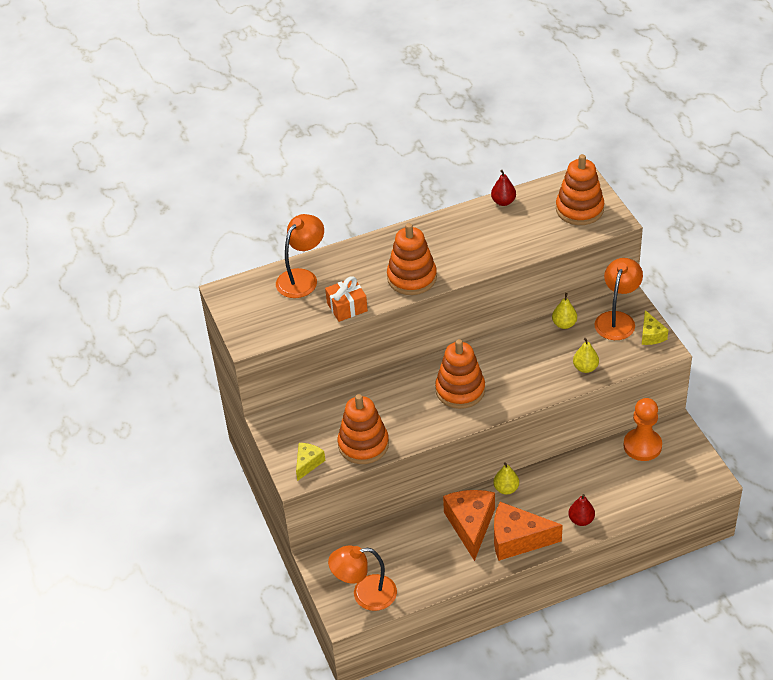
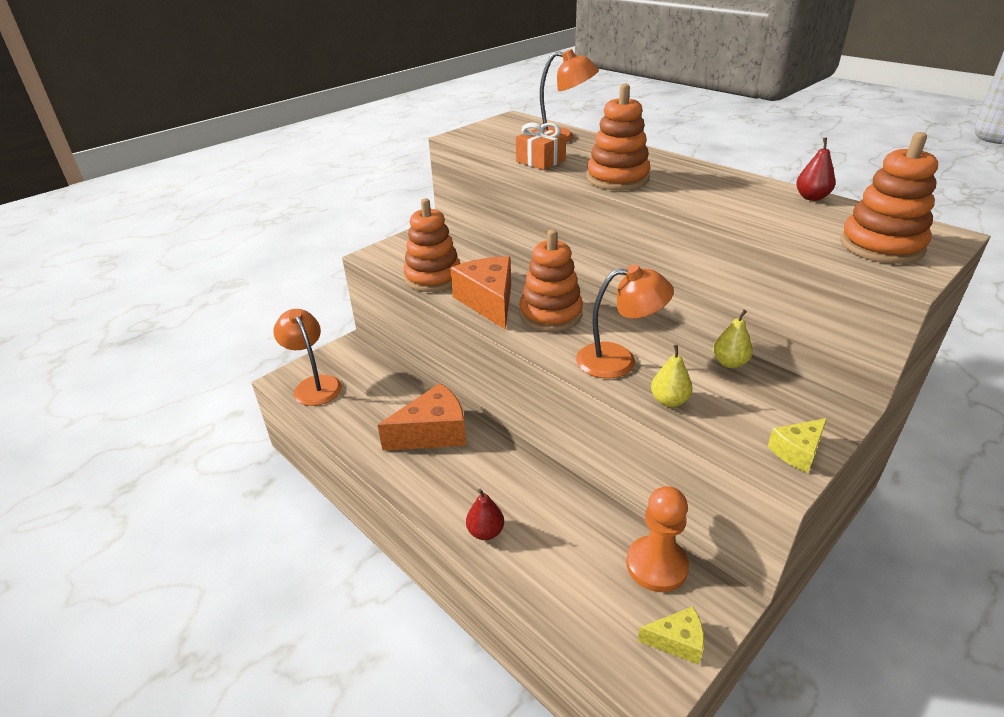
camera: 65 degrees right, 10 degrees down
yellow cheese [296,443,325,481] -> yellow cheese moved to [638,606,704,665]
yellow pear [494,462,519,495] -> none
orange cheese [494,502,563,561] -> orange cheese moved to [450,256,511,330]
orange lamp [594,258,643,340] -> orange lamp moved to [576,264,674,379]

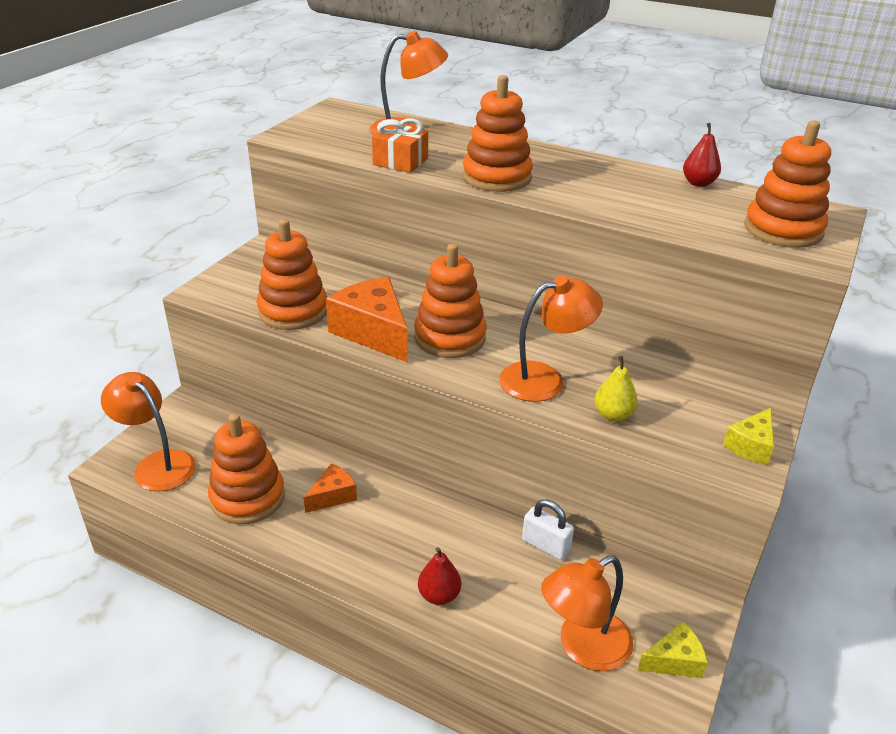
camera: 20 degrees left, 0 degrees up
orange cheese [378,383,466,450] -> orange cheese [303,464,357,513], size x0.54
orange pawn [626,486,689,592] -> none
yellow pear [713,310,753,368] -> none
none -> orange stacking toy [208,414,285,524]
none -> white padlock [522,500,574,560]
none -> orange lamp [541,555,633,671]

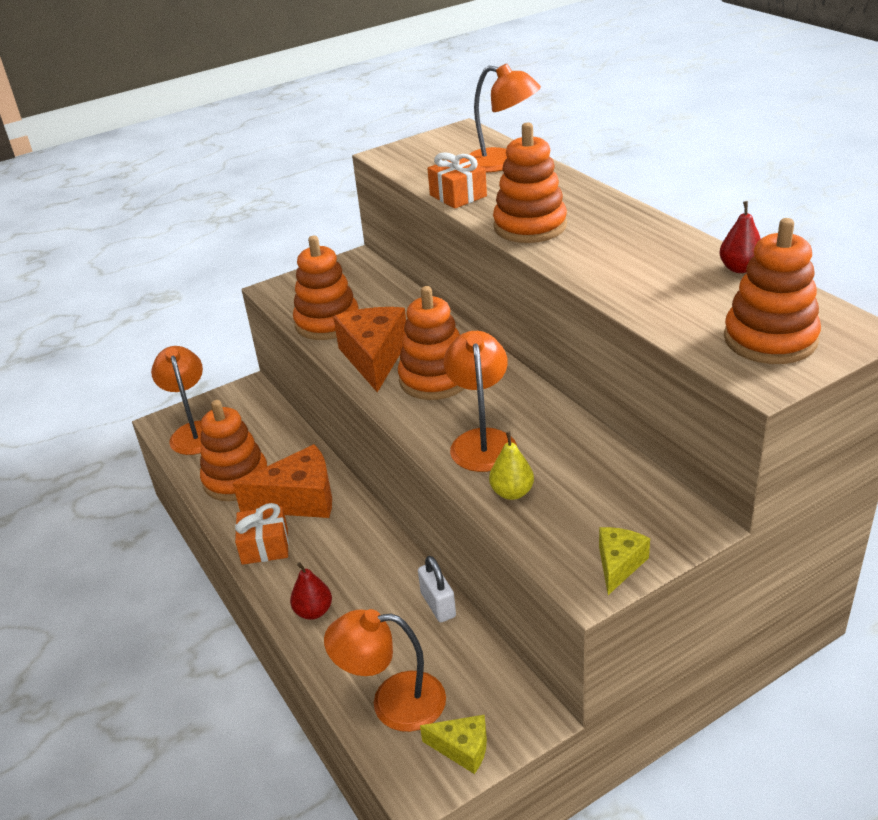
camera: 35 degrees right, 0 degrees up
orange cheese [303,464,357,513] -> orange cheese [233,444,332,518], size x1.86
orange lamp [499,275,603,402] -> orange lamp turned 105 degrees counterclockwise [444,331,517,472]
yellow cheese [723,408,774,465] -> yellow cheese turned 135 degrees clockwise [599,527,650,595]
none -> orange gift [235,503,289,565]

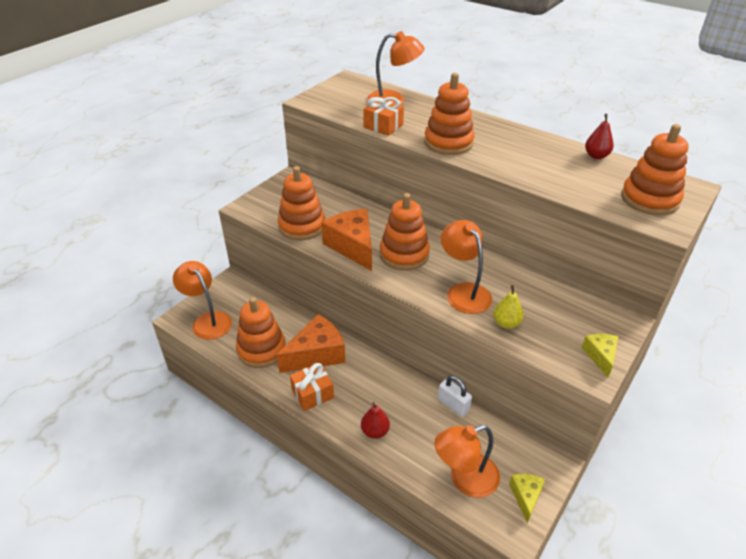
camera: 25 degrees left, 5 degrees up
yellow cheese [420,715,487,774] -> yellow cheese turned 75 degrees counterclockwise [509,474,546,523]

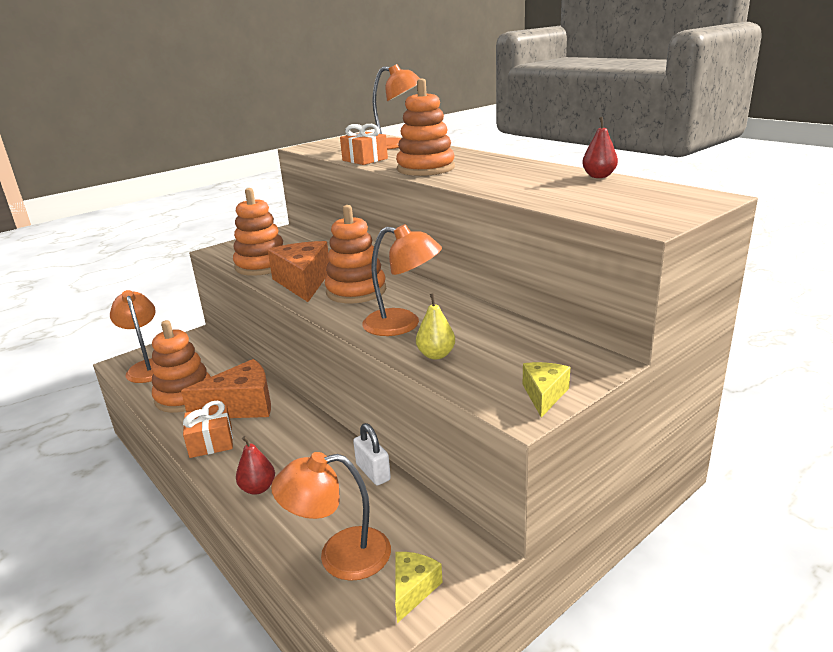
camera: 15 degrees right, 15 degrees down
orange lamp [441,220,492,314] -> orange lamp turned 120 degrees clockwise [362,224,442,336]
orange stacking toy [621,124,689,215] -> none

